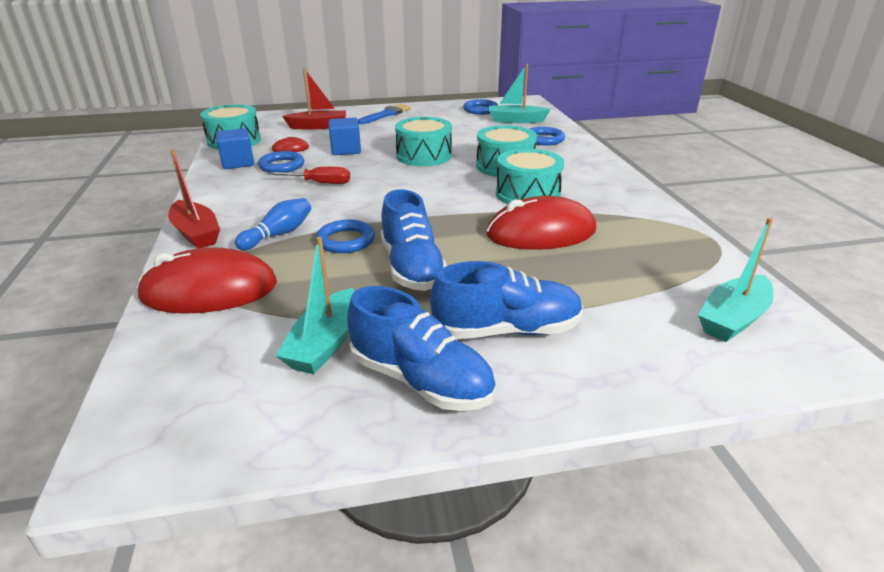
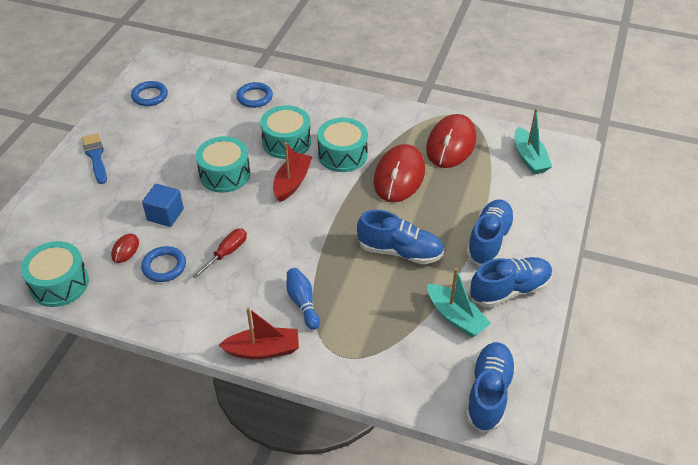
camera: 60 degrees left, 15 degrees up
red mouse [137,247,277,314] -> red mouse moved to [426,114,476,168]
blue cube [216,128,254,169] -> none
red boat [282,69,346,130] -> red boat moved to [273,142,312,202]
blue ring [316,220,375,253] -> none
turquoise boat [489,64,551,123] -> none
none -> blue shoe [466,342,516,433]

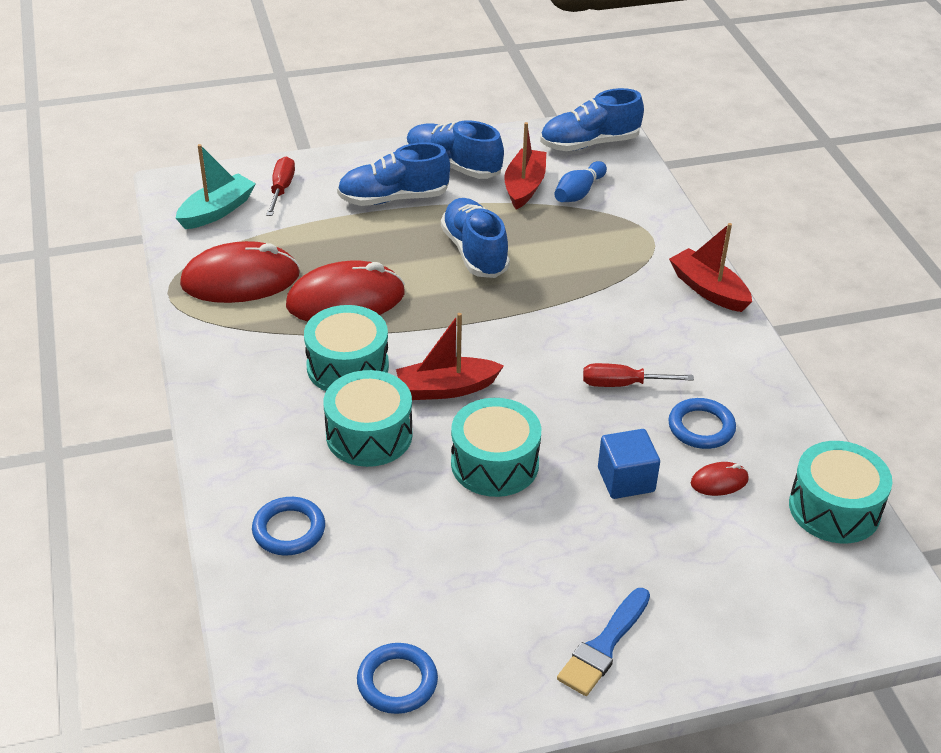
camera: 125 degrees left, 5 degrees down
blue bowling pin [286,268,320,330] -> blue bowling pin moved to [554,161,607,202]
turquoise boat [427,268,491,337] -> red boat [504,122,546,210]
none -> red screwdriver [266,156,295,216]

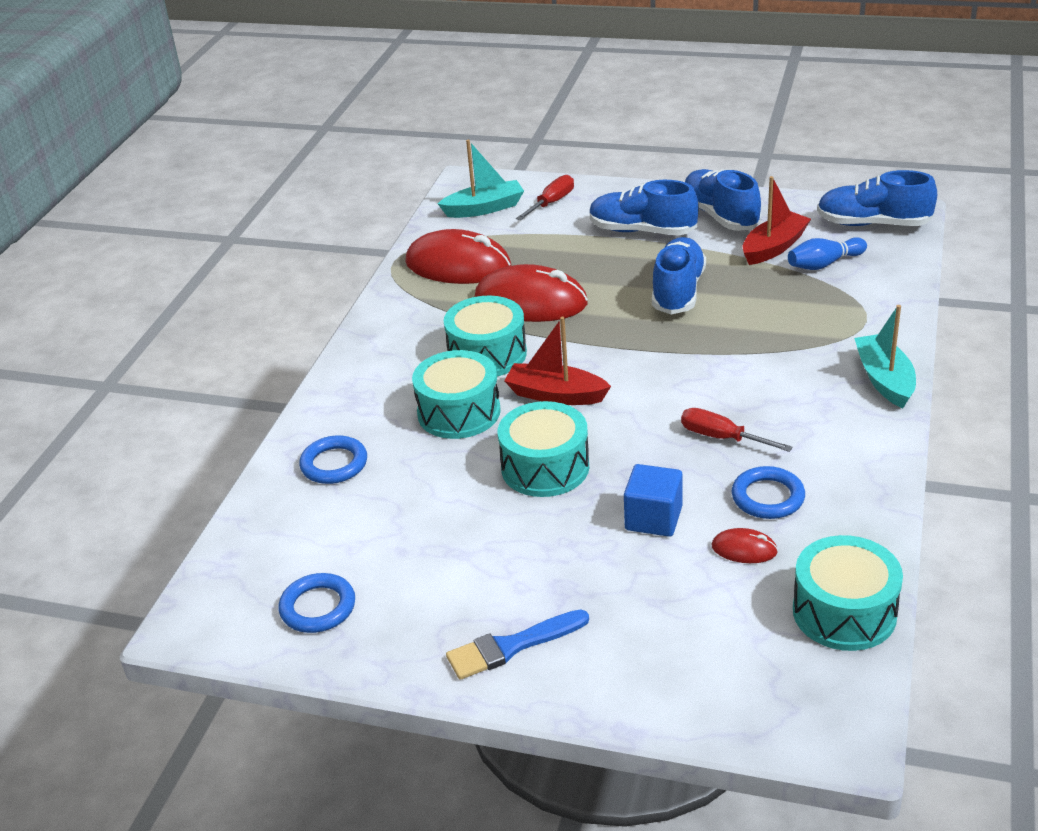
camera: 35 degrees right, 5 degrees down
red boat [669,223,752,312] -> turquoise boat [854,305,916,408]

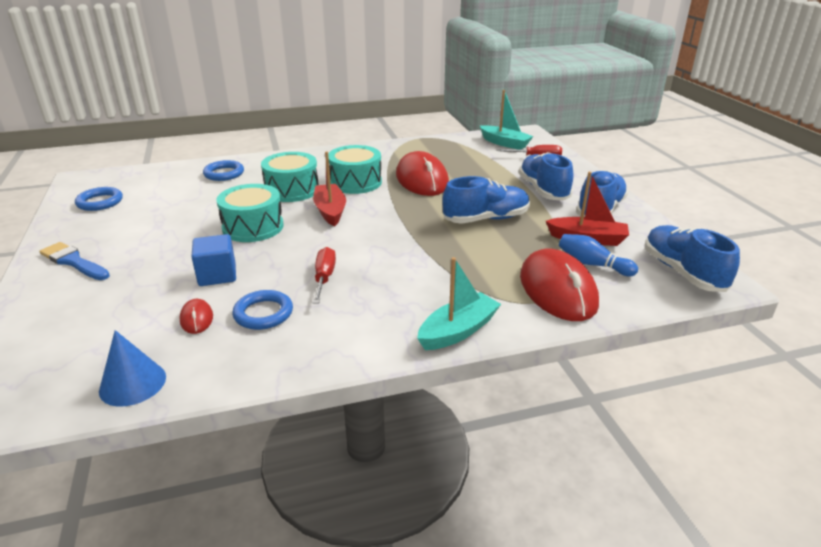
camera: 55 degrees right, 5 degrees down
red mouse [405,229,512,284] -> red mouse moved to [520,248,599,321]
turquoise drum [793,535,903,651] -> blue cone [99,330,166,406]

